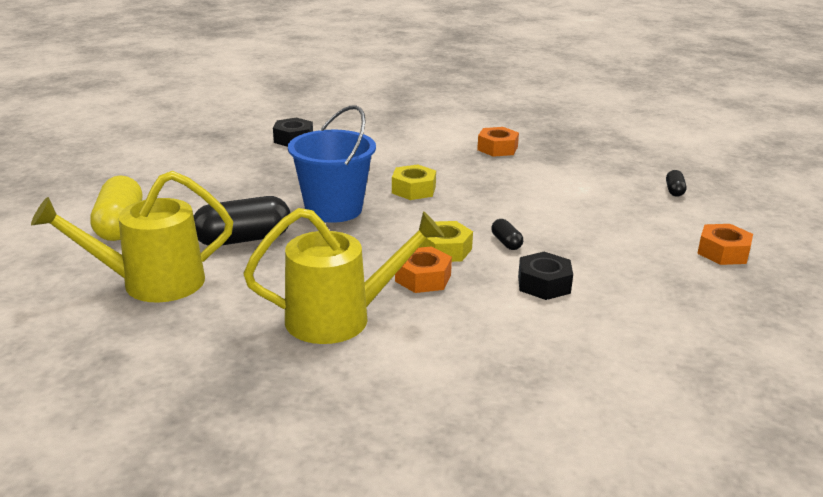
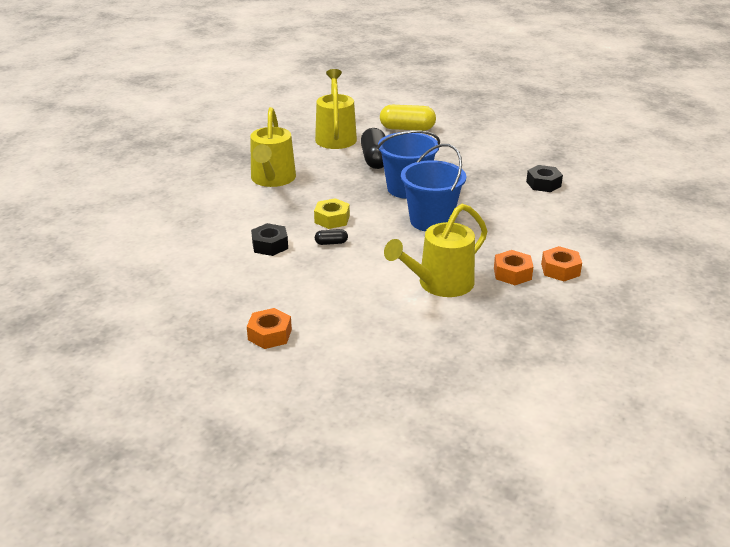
camera: 105 degrees right, 5 degrees up
yellow nut [392,164,436,200] -> blue bucket [401,144,466,232]
orange nut [395,246,452,293] -> orange nut moved to [541,246,582,281]
black capsule [666,170,686,197] -> none
none -> yellow watering can [384,204,487,297]

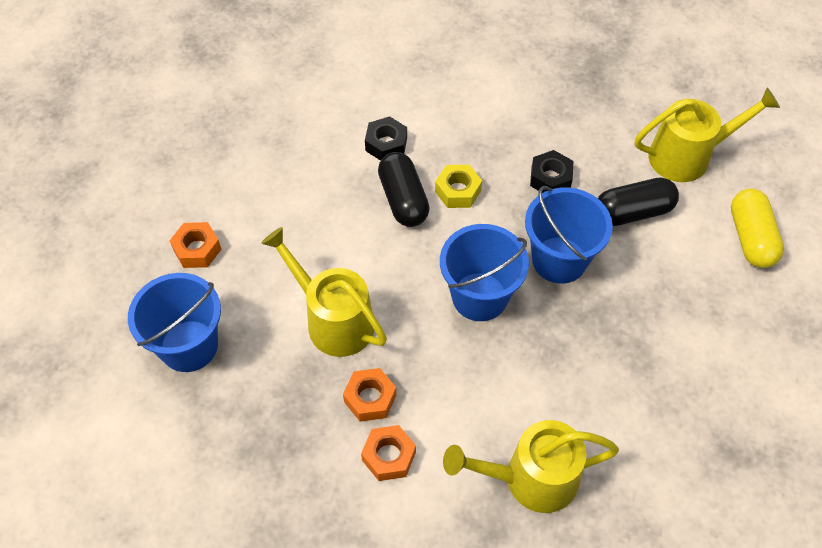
camera: 80 degrees right, 25 degrees up
orange nut [247,308,292,349] -> orange nut moved to [170,222,221,268]
yellow watering can [250,107,296,187] -> yellow watering can moved to [443,420,619,513]
black capsule [315,229,348,245] -> black capsule [378,152,430,227], size x2.12
black nut [526,165,563,192] -> black nut moved to [530,150,573,193]
none -> blue bucket [128,273,221,372]

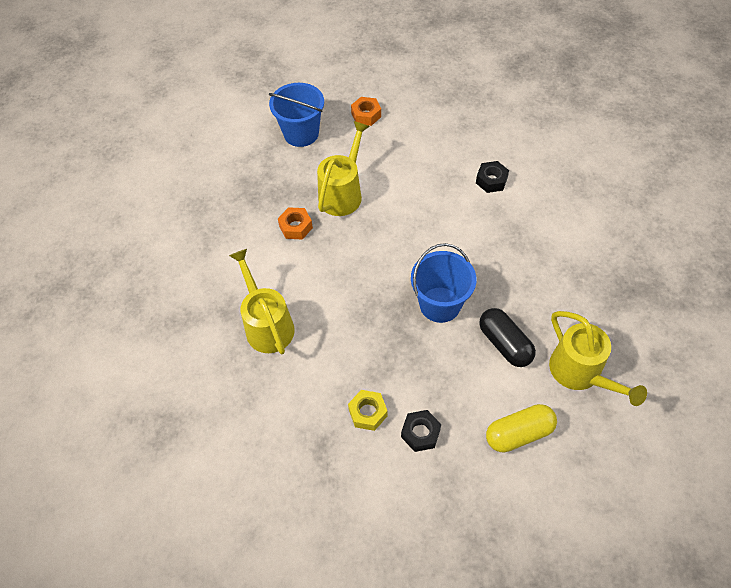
camera: 75 degrees right, 0 degrees up
orange nut [361,425,416,481] -> none
black capsule [378,152,430,227] -> none
yellow nut [435,165,482,208] -> yellow nut moved to [348,390,388,431]
blue bucket [440,224,529,321] -> none
black nut [530,150,573,193] -> black nut moved to [401,410,441,452]

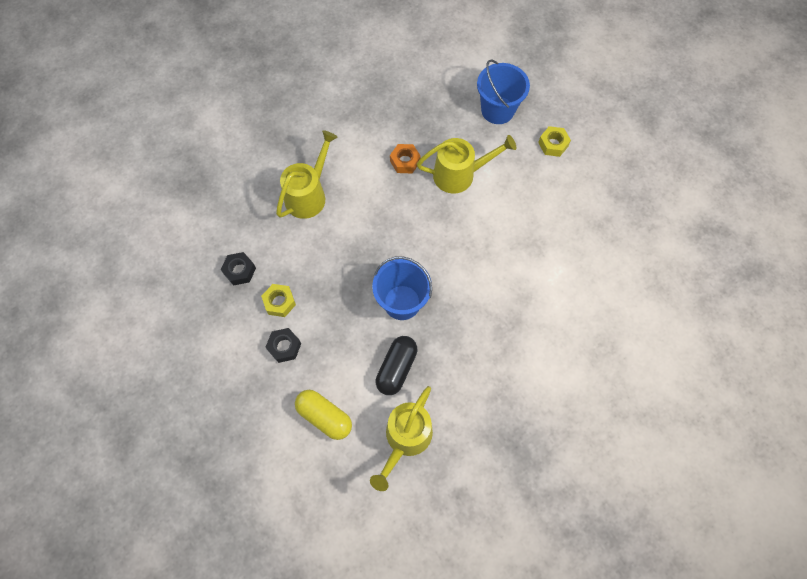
camera: 55 degrees right, 10 degrees up
orange nut [351,97,381,126] -> yellow nut [538,126,571,157]
black nut [476,161,509,193] -> black nut moved to [221,252,256,286]

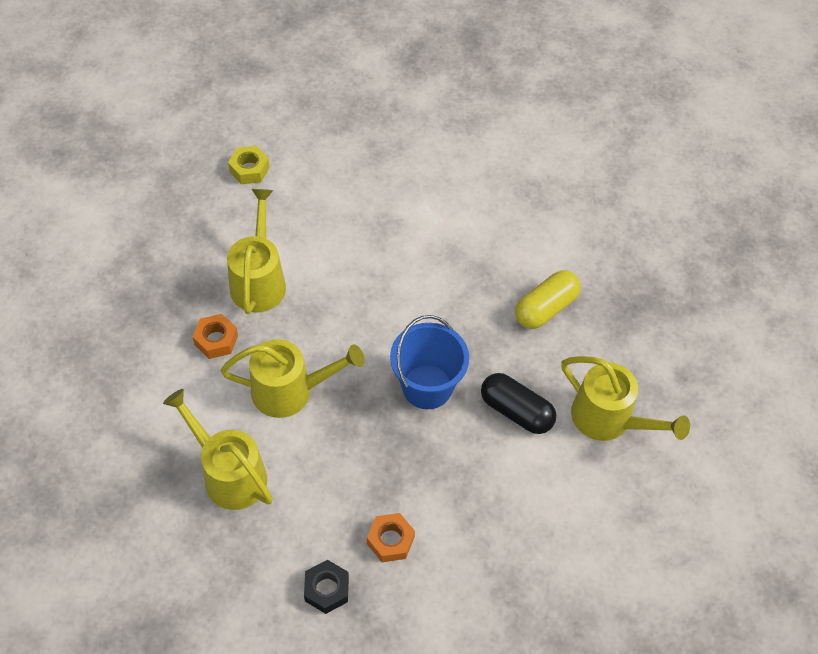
camera: 80 degrees left, 10 degrees down
yellow nut [261,284,296,317] -> orange nut [367,513,415,562]
black nut [266,328,301,363] -> none
yellow capsule [295,390,352,440] -> yellow capsule moved to [515,270,581,329]
blue bucket [477,59,530,124] -> none
none -> yellow watering can [220,339,365,418]

